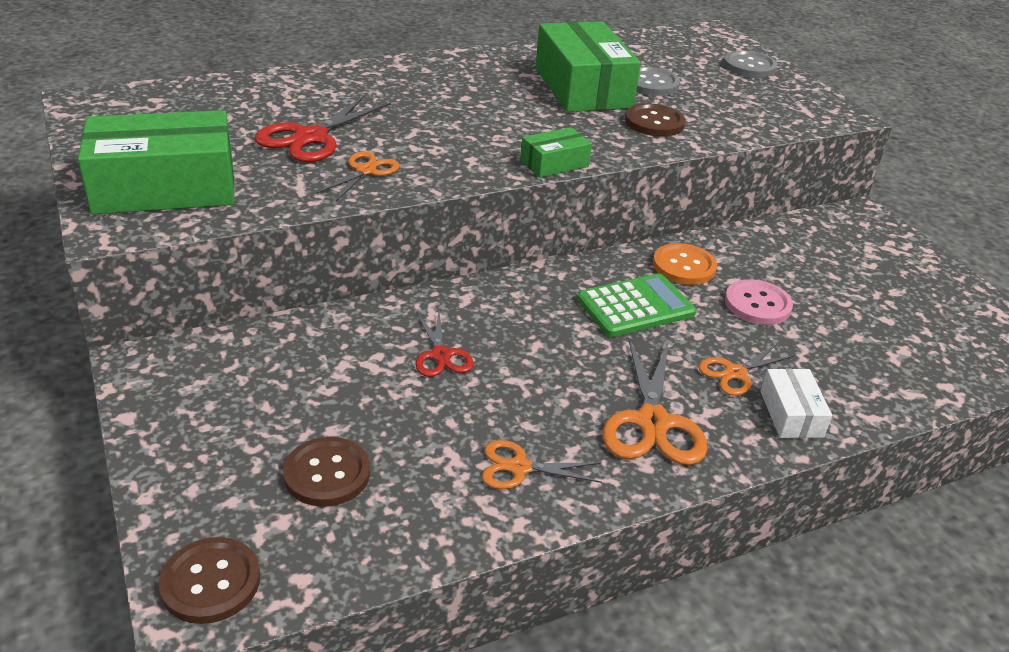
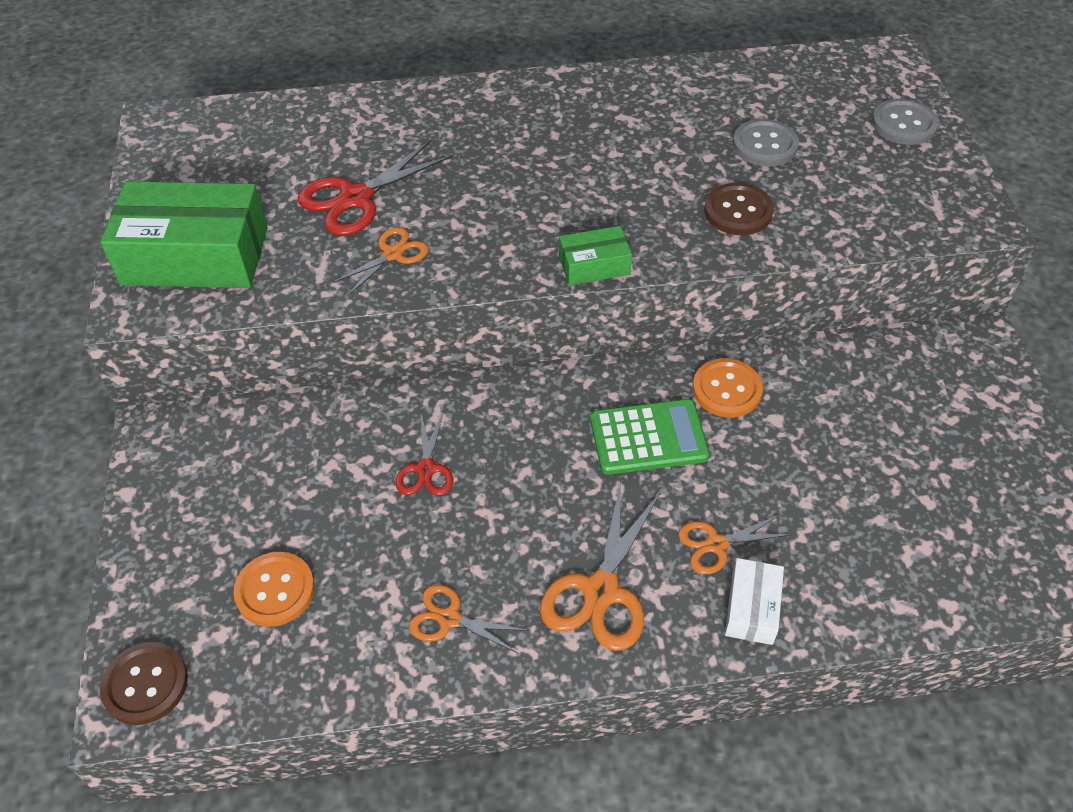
camera: 20 degrees right, 15 degrees up
brown button [283,437,370,507] -> orange button [233,552,315,627]
green box [535,21,641,112] -> none
pink button [725,279,793,325] -> none

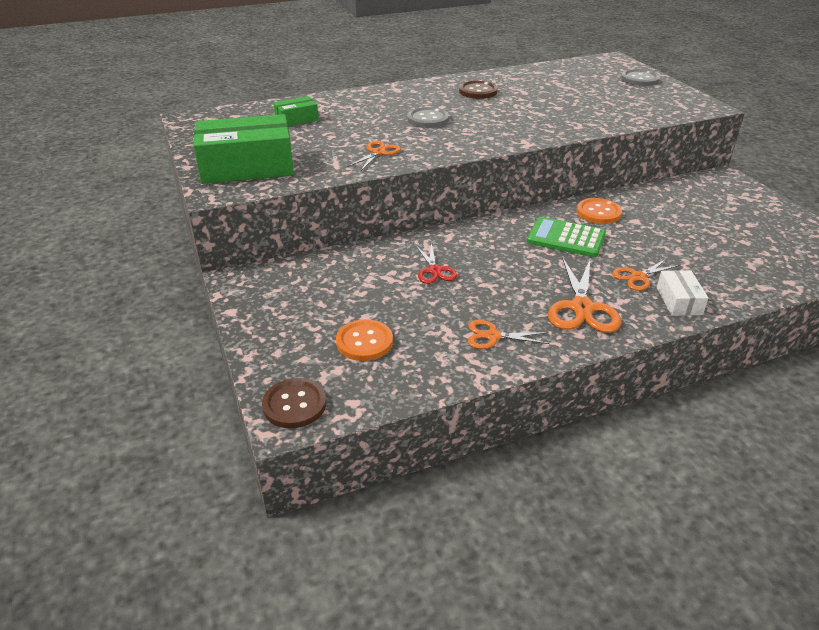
camera: 15 degrees left, 15 degrees down
red scissors [298,140,453,236] -> none
green box [559,226,632,285] -> green box moved to [273,96,319,126]
green calculator [590,399,710,475] -> green calculator turned 135 degrees counterclockwise [527,217,606,257]
brown button [704,183,774,235] -> brown button moved to [459,81,498,99]
grey button [733,119,799,167] -> grey button moved to [407,107,449,128]

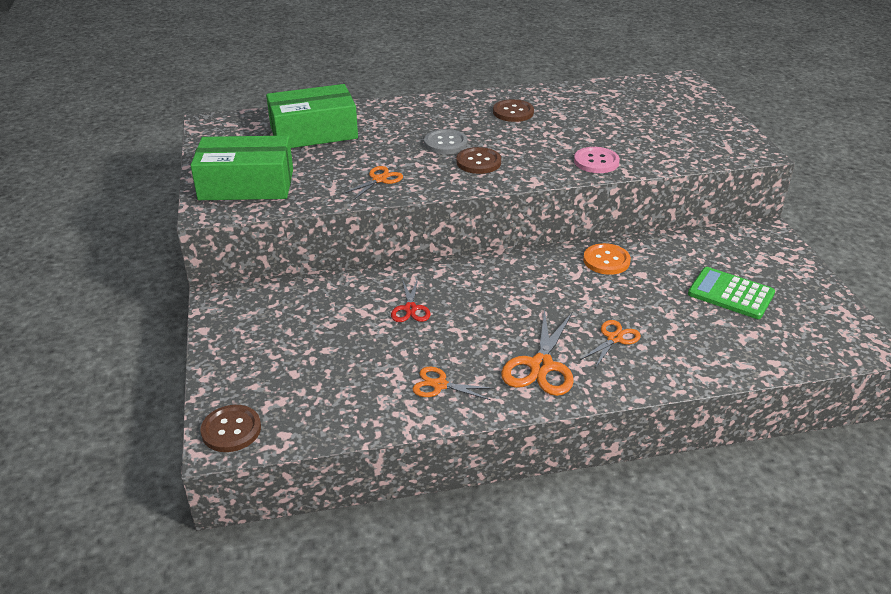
camera: 10 degrees right, 0 degrees up
green box [273,96,319,126] -> green box [266,84,358,148], size x2.09
orange button [336,319,393,361] -> none
green calculator [527,217,606,257] -> green calculator moved to [688,267,775,319]
orange scissors [612,259,680,291] -> orange scissors turned 150 degrees clockwise [580,320,641,368]
grey button [621,69,660,86] -> none
white box [657,270,708,316] -> none
none -> brown button [456,147,501,174]
none -> pink button [574,147,620,173]

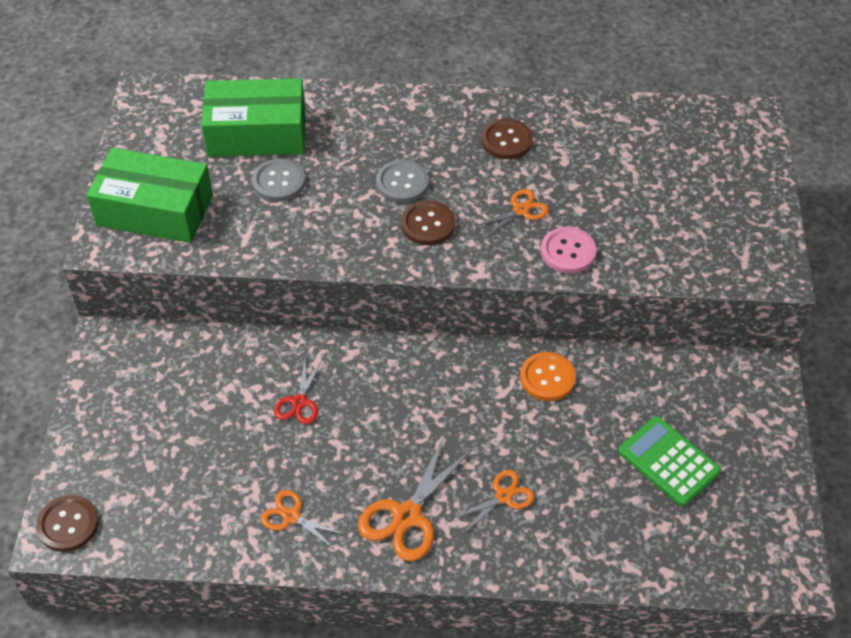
camera: 15 degrees right, 15 degrees up
orange scissors [342,166,403,200] -> orange scissors moved to [473,189,549,239]
none -> grey button [252,159,305,201]

